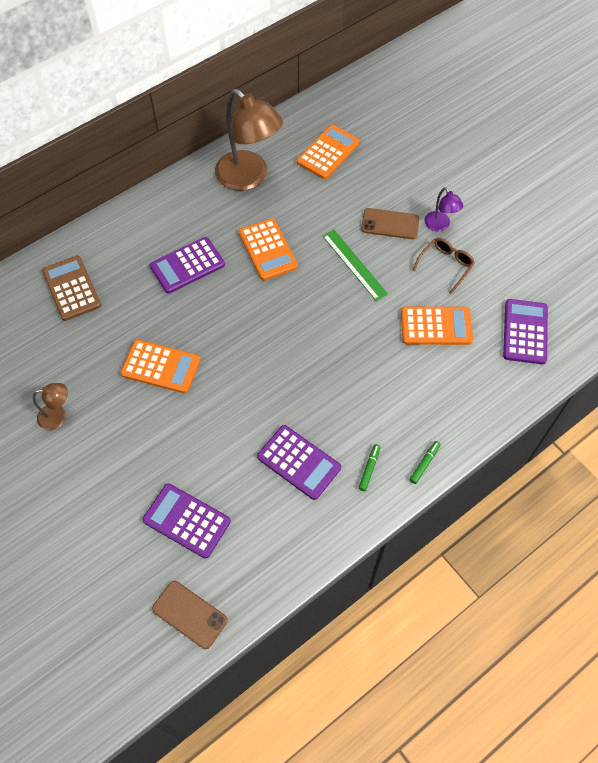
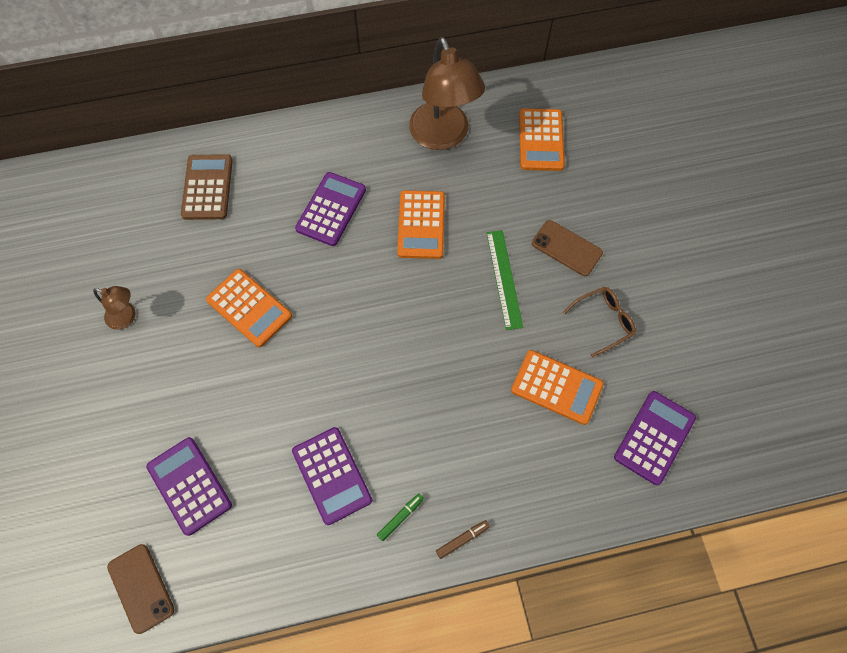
camera: 25 degrees right, 5 degrees up
purple calculator [150,237,225,294] -> purple calculator turned 120 degrees clockwise [295,172,366,246]
orange calculator [297,125,360,179] -> orange calculator turned 120 degrees clockwise [519,109,565,171]
green marker [410,441,441,484] -> brown marker [436,520,490,559]
purple lamp [424,187,463,231] -> none

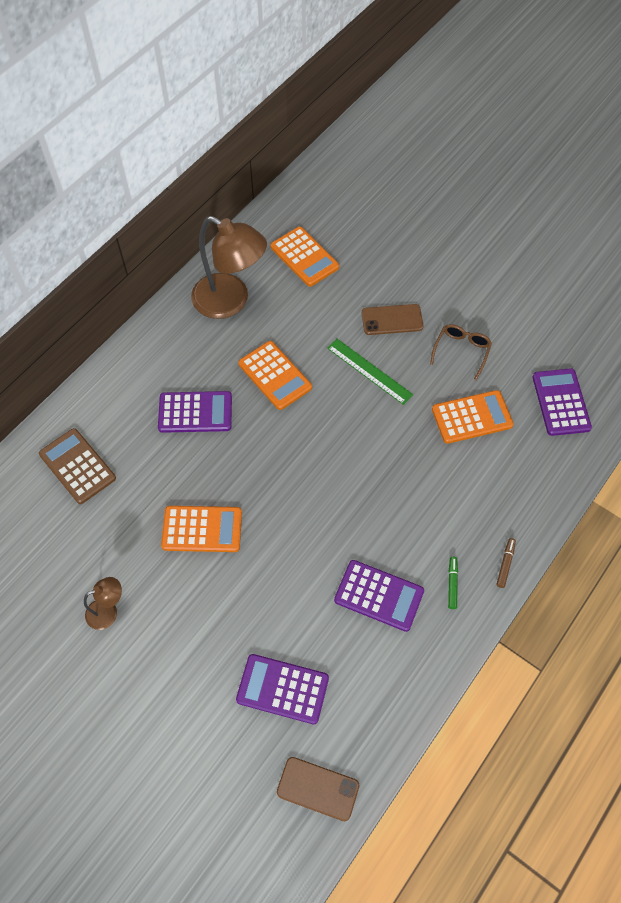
camera: 40 degrees left, 5 degrees down
purple calculator [295,172,366,246] -> purple calculator turned 105 degrees clockwise [158,391,232,433]

